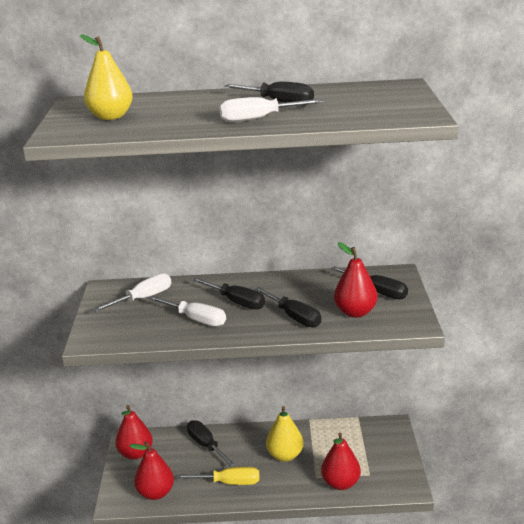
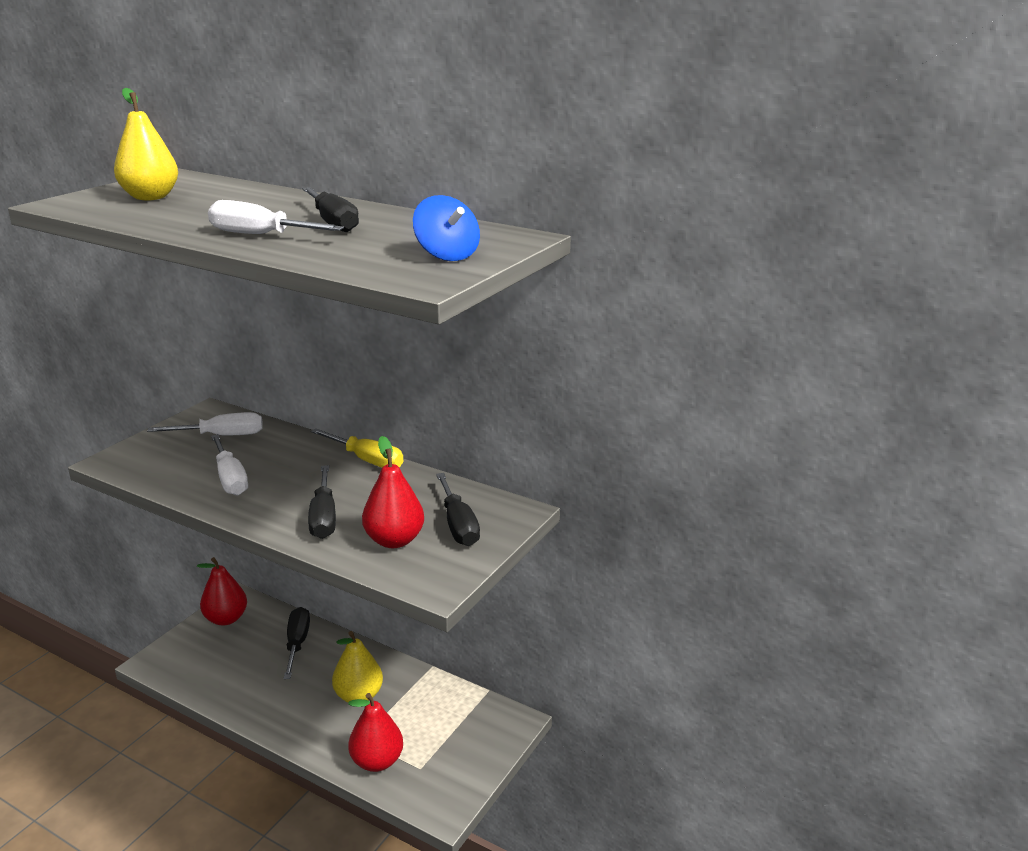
camera: 30 degrees right, 0 degrees up
red pear [129,441,174,500] -> none
yellow screwdriver [176,467,259,485] -> yellow screwdriver moved to [311,428,403,468]
black screwdriver [192,278,265,310] -> none
none -> blue spinning top [413,195,480,261]

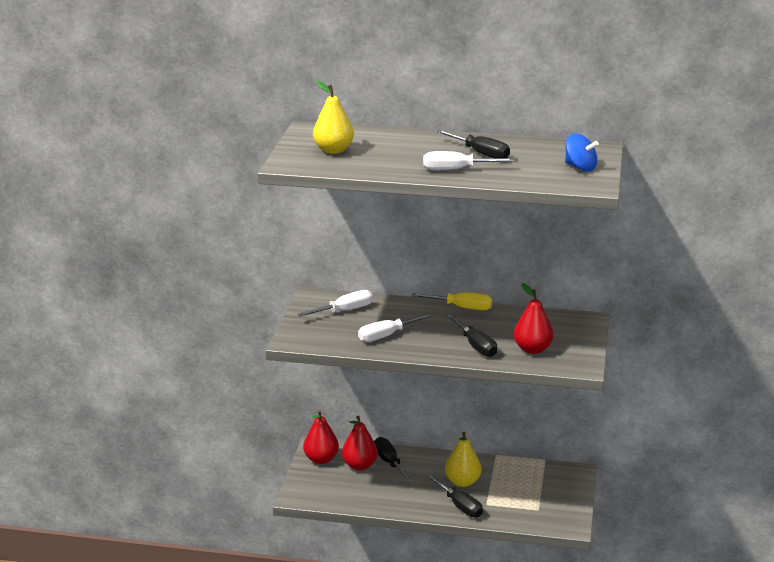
camera: 20 degrees left, 0 degrees up
white screwdriver [211,434,248,495] -> white screwdriver turned 105 degrees clockwise [358,313,433,342]
red pear [348,693,403,772] -> red pear moved to [342,416,378,470]
black screwdriver [436,473,480,546] -> black screwdriver moved to [427,474,483,517]

